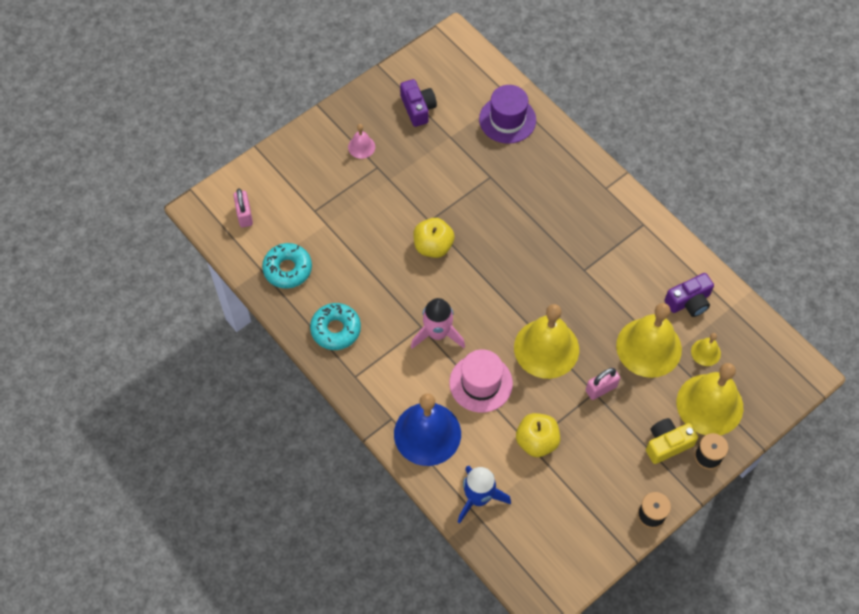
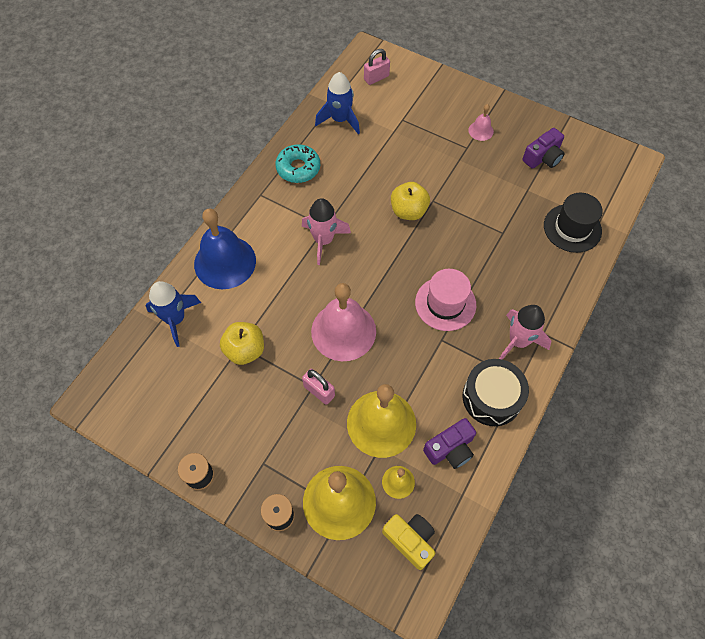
camera: 70 degrees right, 0 degrees up
turquoise donut [262,243,312,289] -> blue rocket [315,72,360,134]
pink hat [449,349,513,413] -> pink hat moved to [415,269,476,331]
purple hat [479,85,536,144] -> black hat [544,193,603,253]
yellow bell [514,304,579,379] -> pink bell [311,283,376,361]
yellow camera [646,418,698,464] -> yellow camera moved to [382,514,435,570]
purple camera [665,273,714,317] -> purple camera turned 75 degrees counterclockwise [423,418,476,469]
none -> black drum [463,359,529,426]
none -> pink rocket [499,305,552,359]

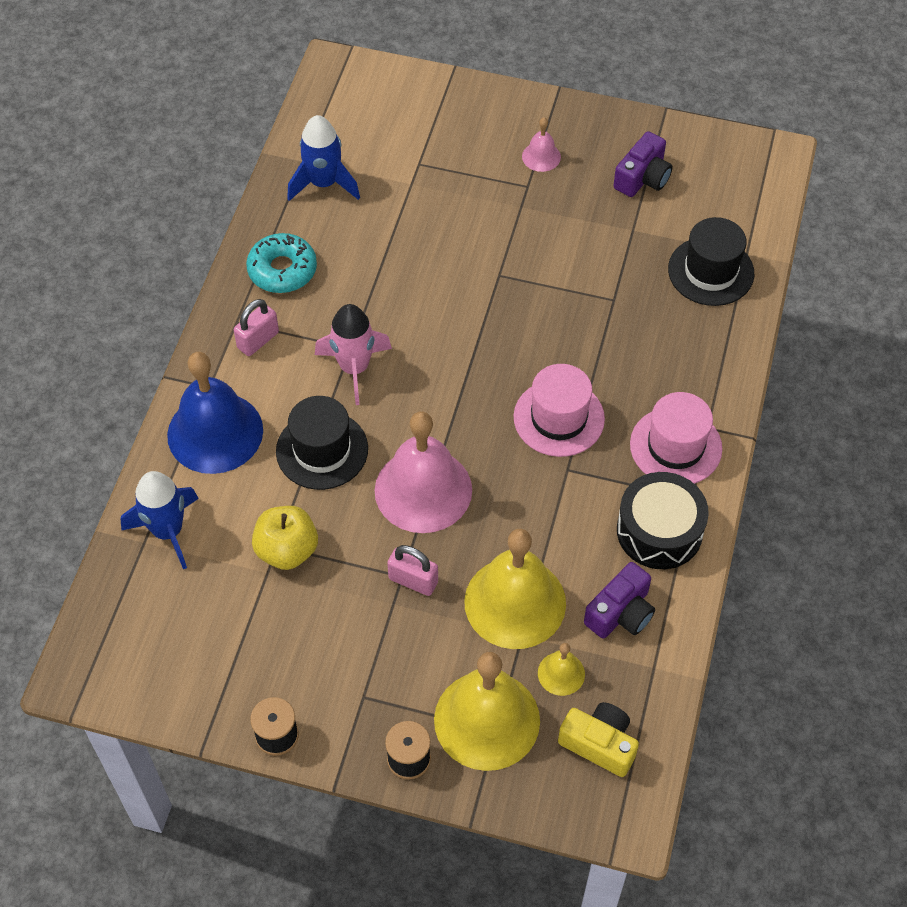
camera: 15 degrees left, 5 degrees down
pink padlock [364,49,390,85] -> pink padlock moved to [234,299,279,356]
yellow apple [391,182,430,220] -> none
pink rocket [499,305,552,359] -> pink hat [630,392,722,484]
none -> black hat [276,396,368,490]

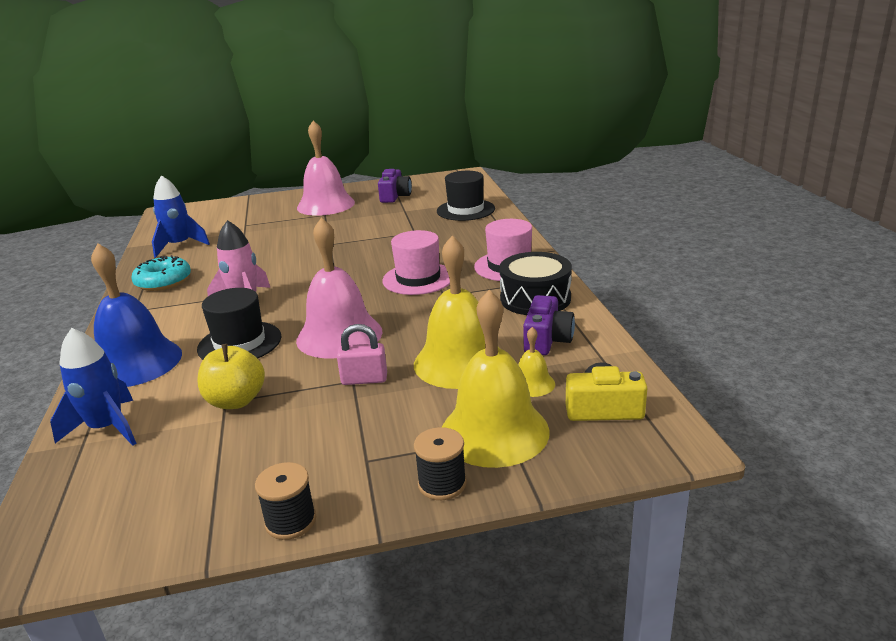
camera: 25 degrees left, 30 degrees down
pink padlock [234,299,279,356] -> none
pink bell [522,118,561,172] -> pink bell [297,120,355,216], size x2.20

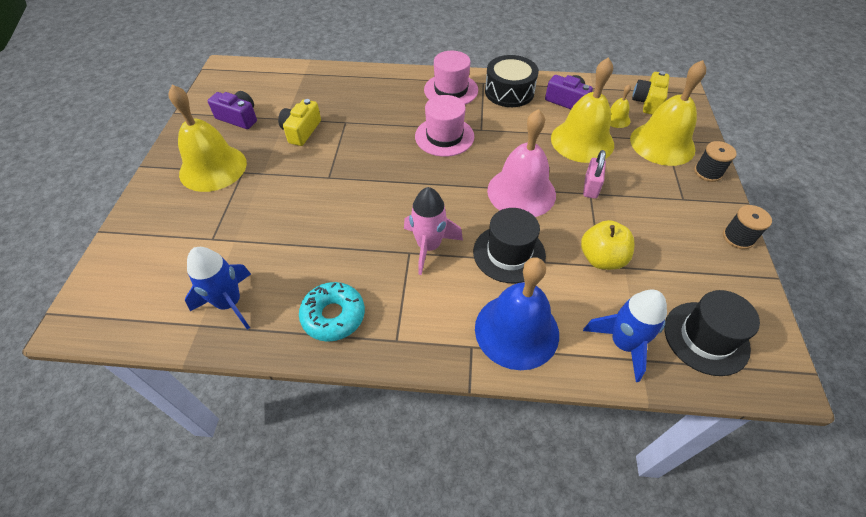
camera: 75 degrees left, 25 degrees up
pink bell [297,120,355,216] -> yellow bell [168,85,247,192]
black hat [437,171,495,221] -> black hat moved to [664,290,760,376]
none -> yellow camera [278,99,321,146]

